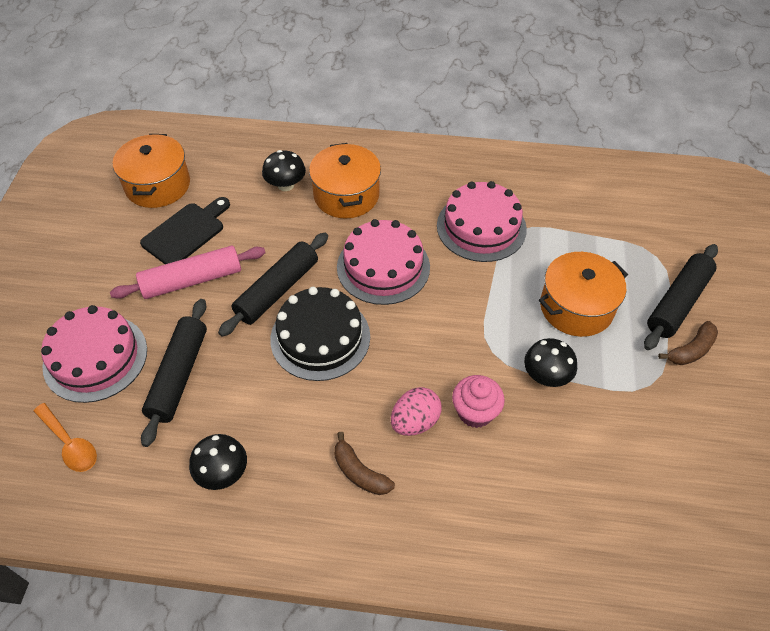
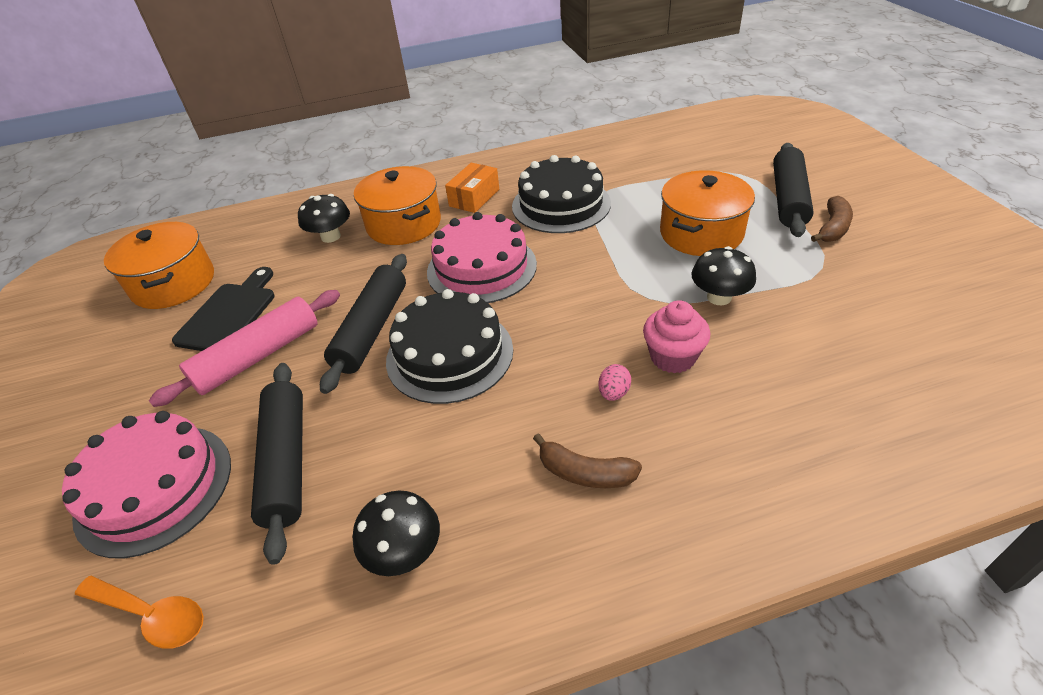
camera: 20 degrees left, 10 degrees down
pink egg [391,387,442,436] -> pink egg [598,364,631,401], size x0.57
pink cake [437,181,527,262] -> black cake [512,155,611,233]
none -> orange box [445,163,499,213]

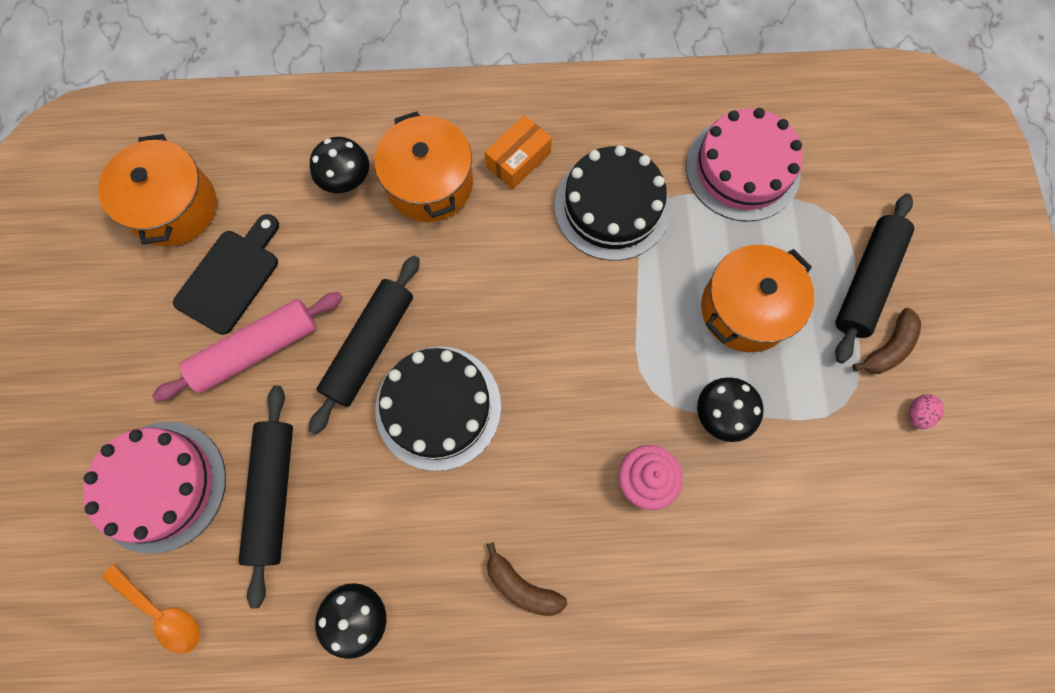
camera: 10 degrees right, 30 degrees up
pink cake [427,212,537,303] -> pink cake moved to [686,108,803,222]
pink egg [598,364,631,401] -> pink egg moved to [909,394,944,429]

